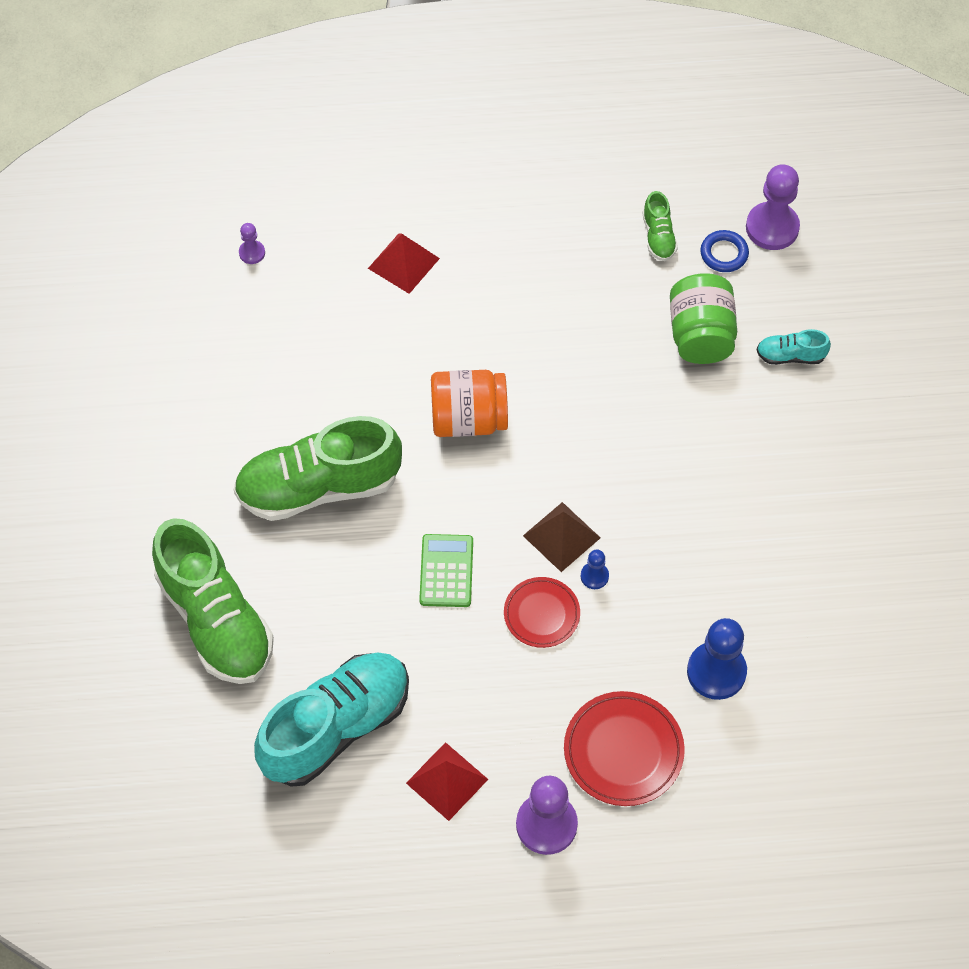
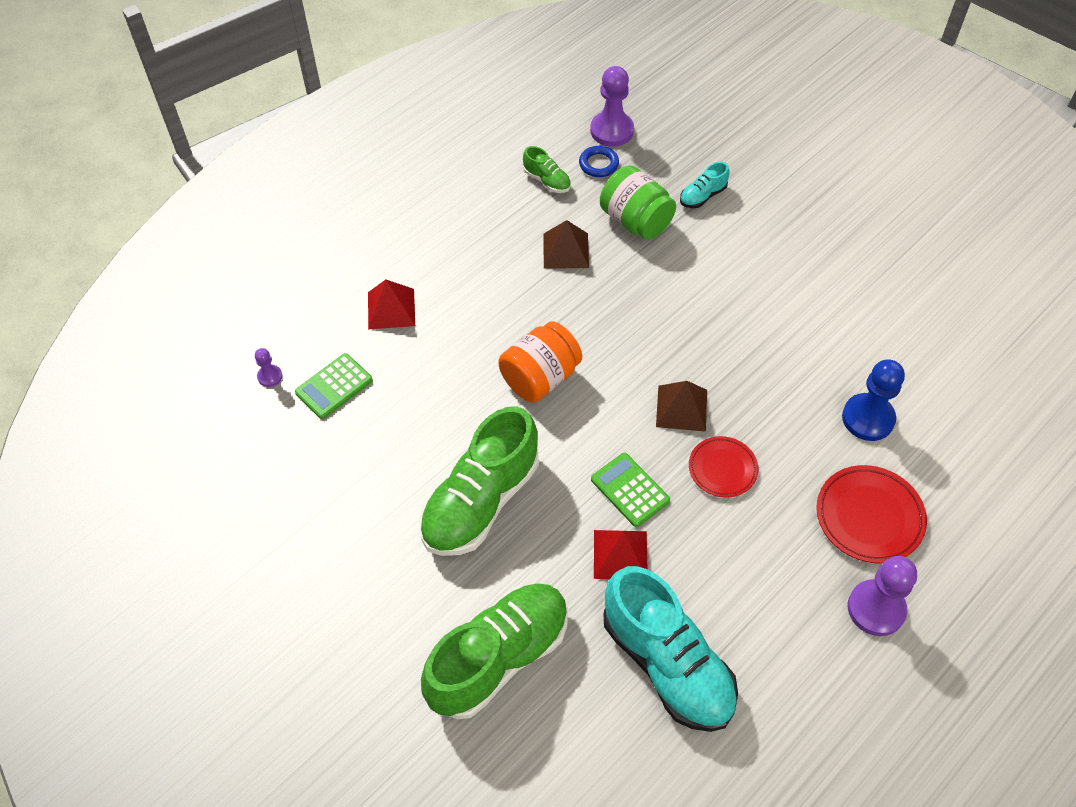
camera: 40 degrees left, 5 degrees down
green shoe [152,518,274,684] -> green shoe turned 60 degrees counterclockwise [421,583,568,719]
turquoise shoe [254,653,409,787] -> turquoise shoe turned 135 degrees clockwise [604,566,738,732]
red pyramid [406,742,488,821] -> red pyramid moved to [594,530,648,579]
blue pawn [581,550,609,589] -> none
none -> green calculator [295,353,373,419]
none -> brown pyramid [543,220,589,269]

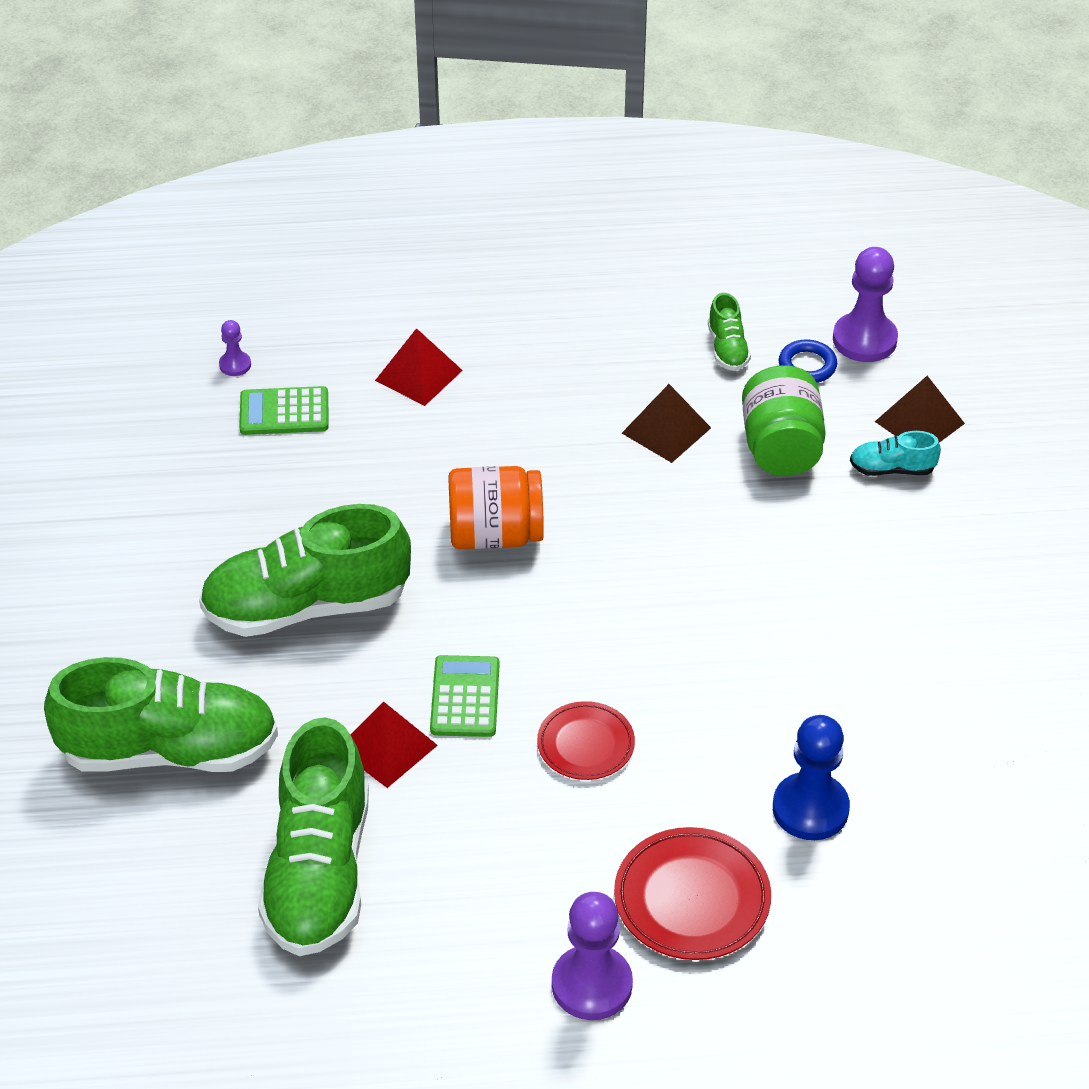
camera: 40 degrees right, 10 degrees down
turquoise shoe [604,566,738,732] -> green shoe [258,717,369,956]
brown pyramid [656,381,707,432] -> brown pyramid moved to [875,376,965,443]

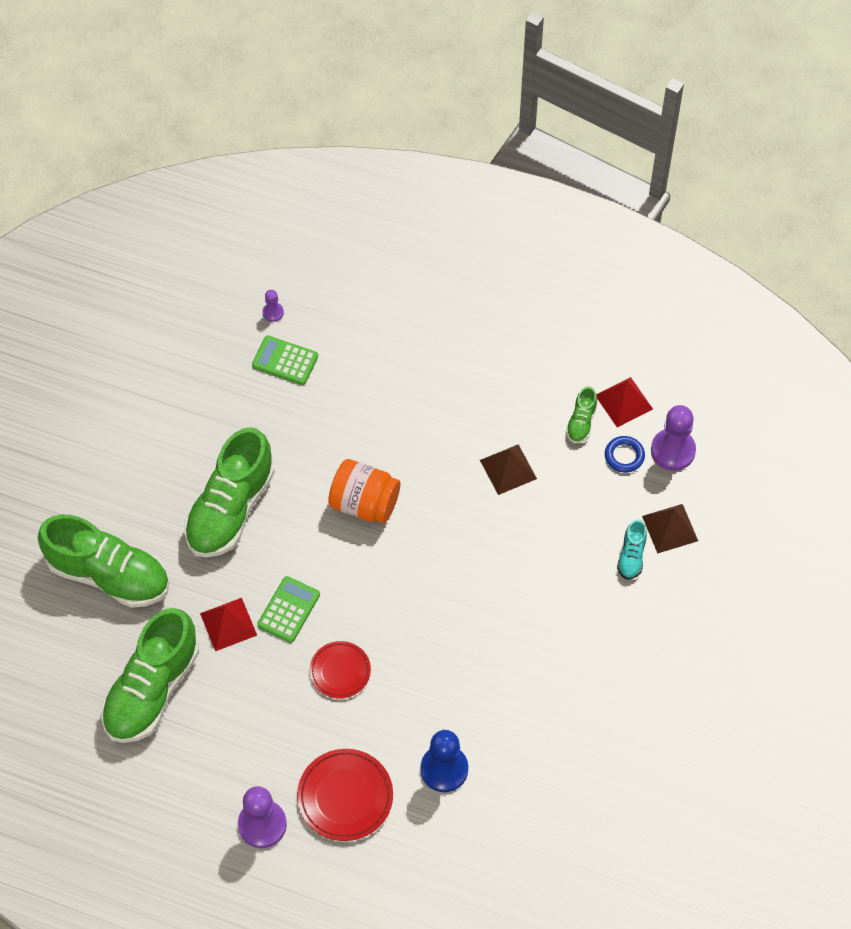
camera: 25 degrees right, 15 degrees up
green shoe [199,504,411,637] -> green shoe turned 75 degrees counterclockwise [184,427,275,558]
red pyramid [375,328,463,406] -> red pyramid moved to [596,377,653,428]
green jar [742,365,826,476] -> none
turquoise shoe [850,431,941,476] -> turquoise shoe turned 105 degrees counterclockwise [617,519,647,580]

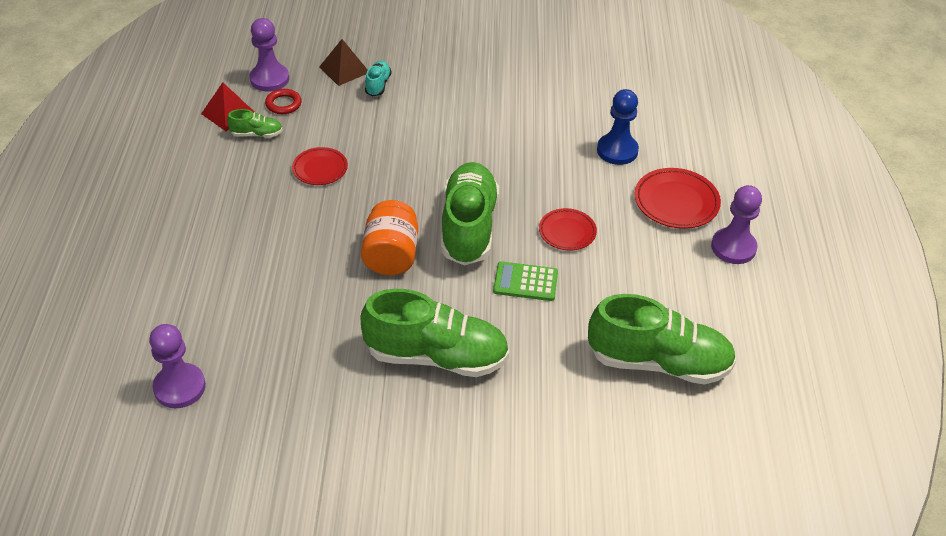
camera: 110 degrees left, 15 degrees down
green shoe [38,514,169,608] -> green shoe moved to [441,162,499,266]
red pyramid [200,598,257,651] -> none
green calculator [252,336,318,385] -> none
purple pawn [263,290,284,322] -> purple pawn [149,324,206,408], size x2.04
brown pyramid [480,444,537,495] -> red plate [292,147,348,185]
blue ring [605,436,645,473] -> red ring [265,89,302,114]
turquoise shoe [617,519,647,580] -> turquoise shoe turned 75 degrees counterclockwise [365,61,391,96]

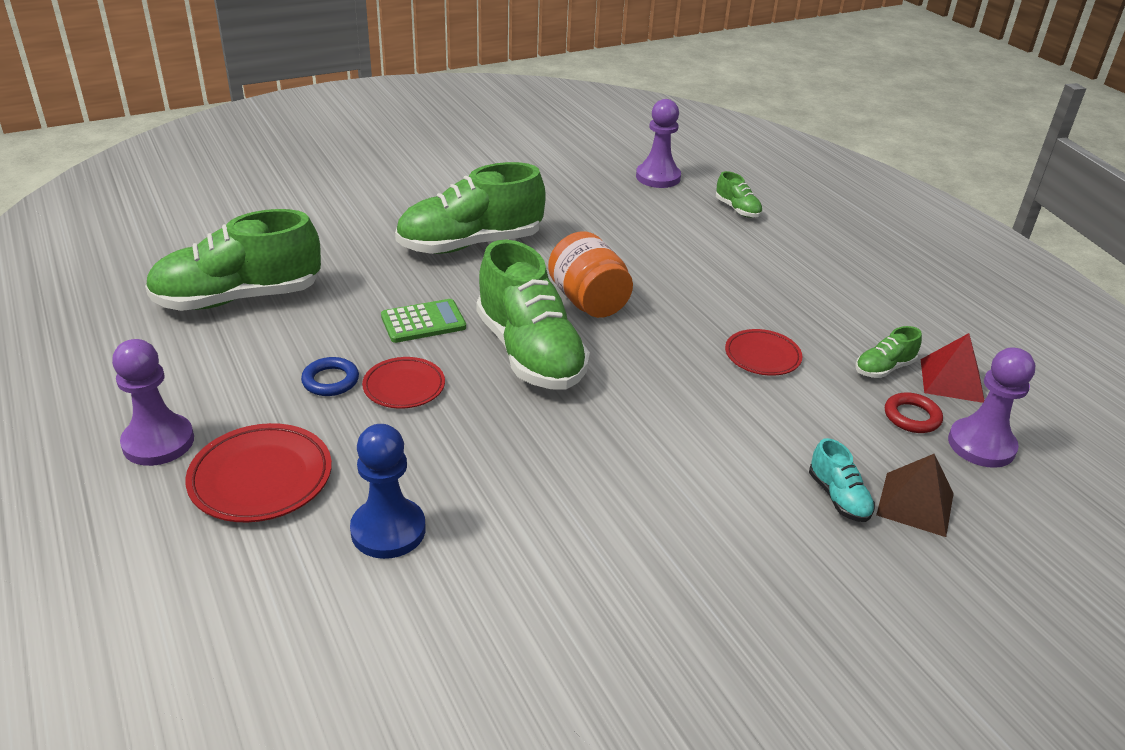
camera: 150 degrees right, 10 degrees down
none -> blue ring [301,357,359,396]
none -> green shoe [716,171,763,218]

